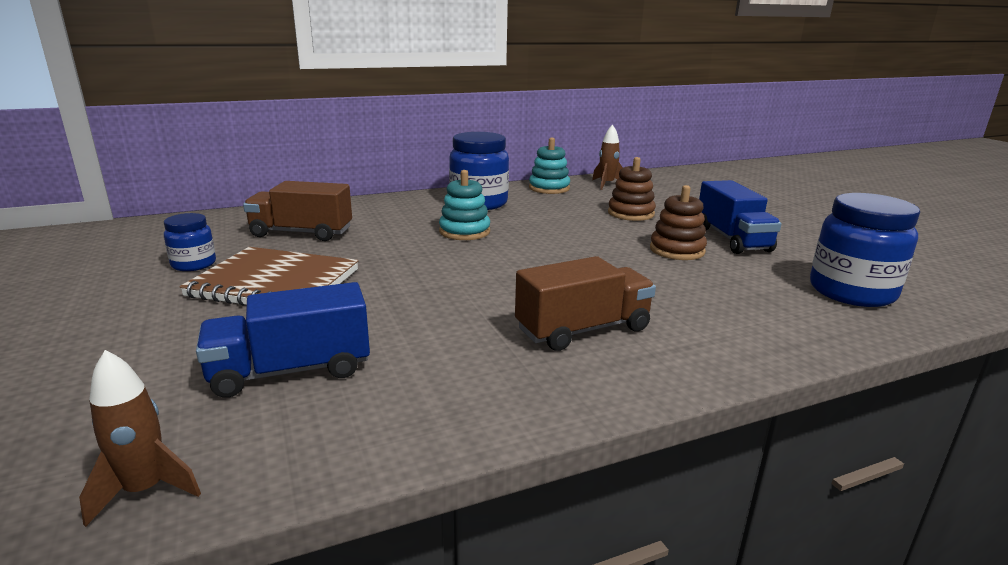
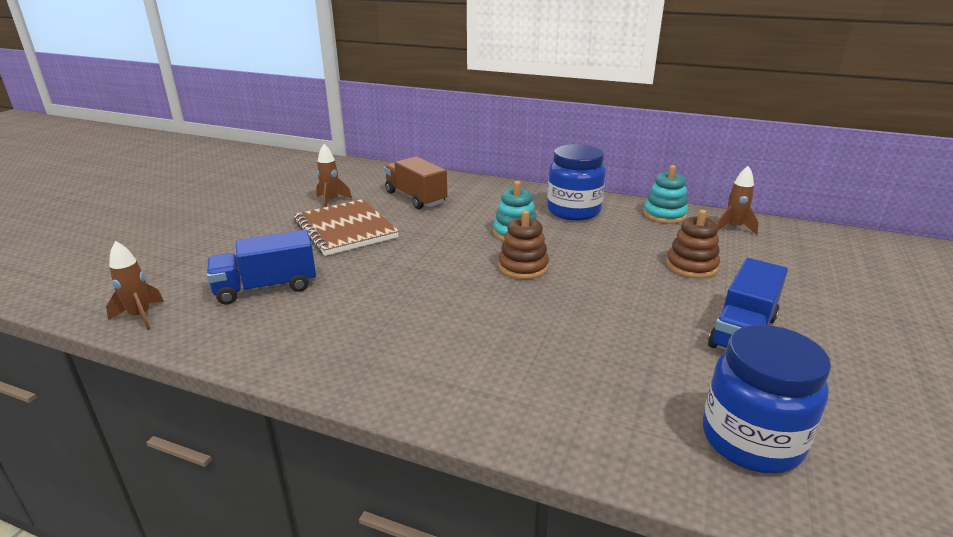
camera: 45 degrees right, 5 degrees up
blue jar [164,213,216,271] -> brown rocket [316,144,352,207]
blue truck [196,282,370,398] -> blue truck turned 45 degrees counterclockwise [206,230,316,305]
brown truck [515,256,656,351] -> none
brown stacking toy [650,185,707,260] -> brown stacking toy moved to [498,210,549,279]

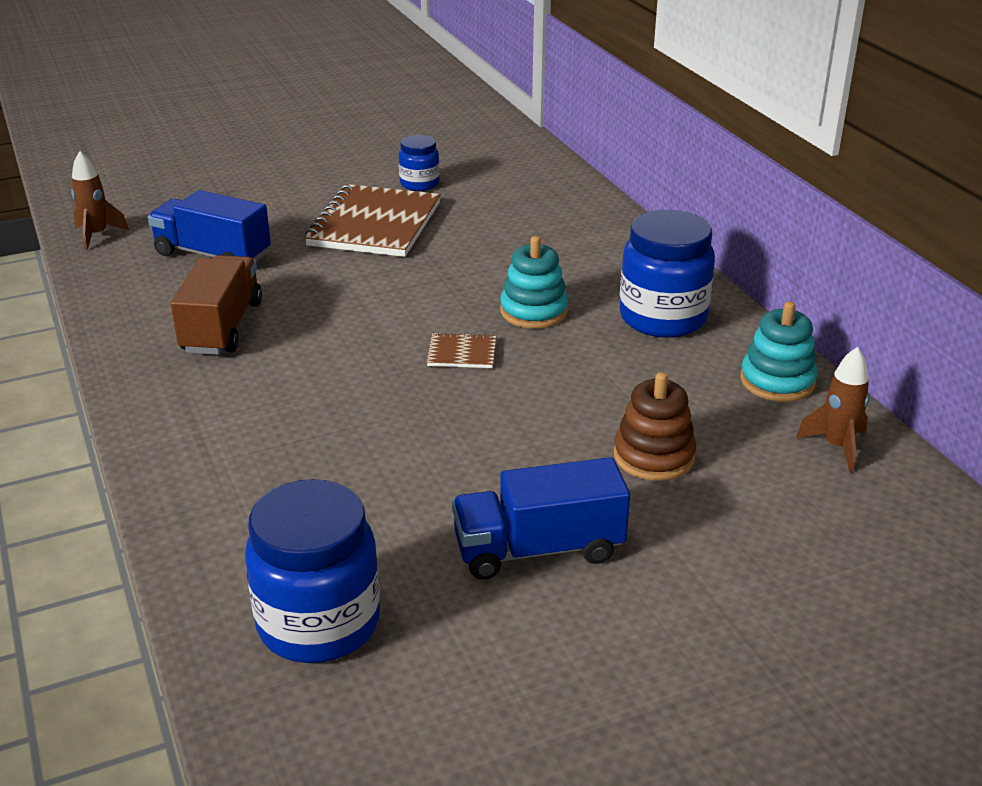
camera: 45 degrees right, 5 degrees up
brown rocket [316,144,352,207] -> blue jar [399,135,440,191]
brown truck [384,157,447,209] -> brown truck moved to [171,255,262,355]
brown stacking toy [498,210,549,279] -> brown notebook [427,332,496,368]

